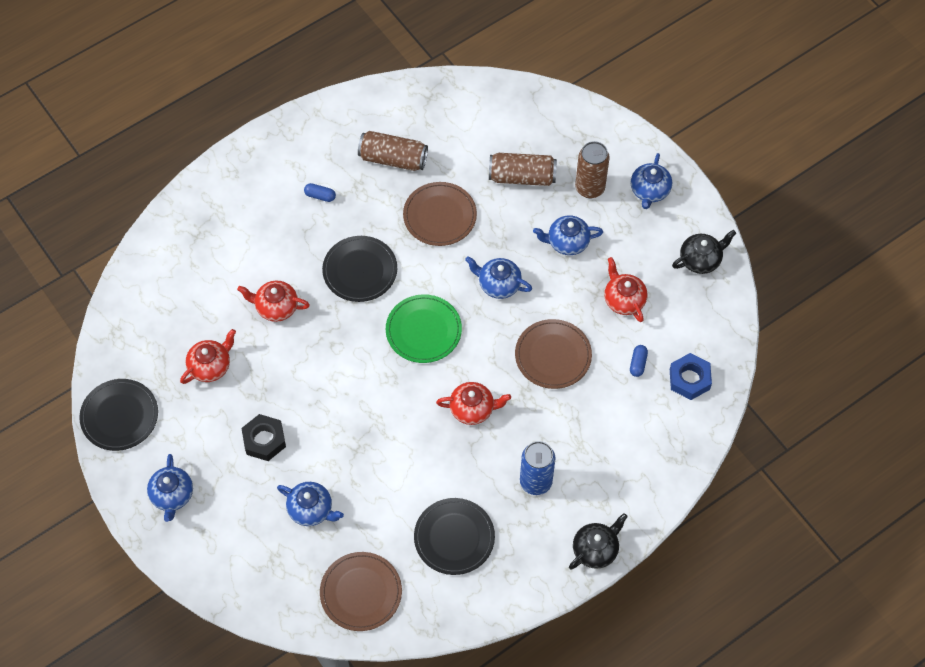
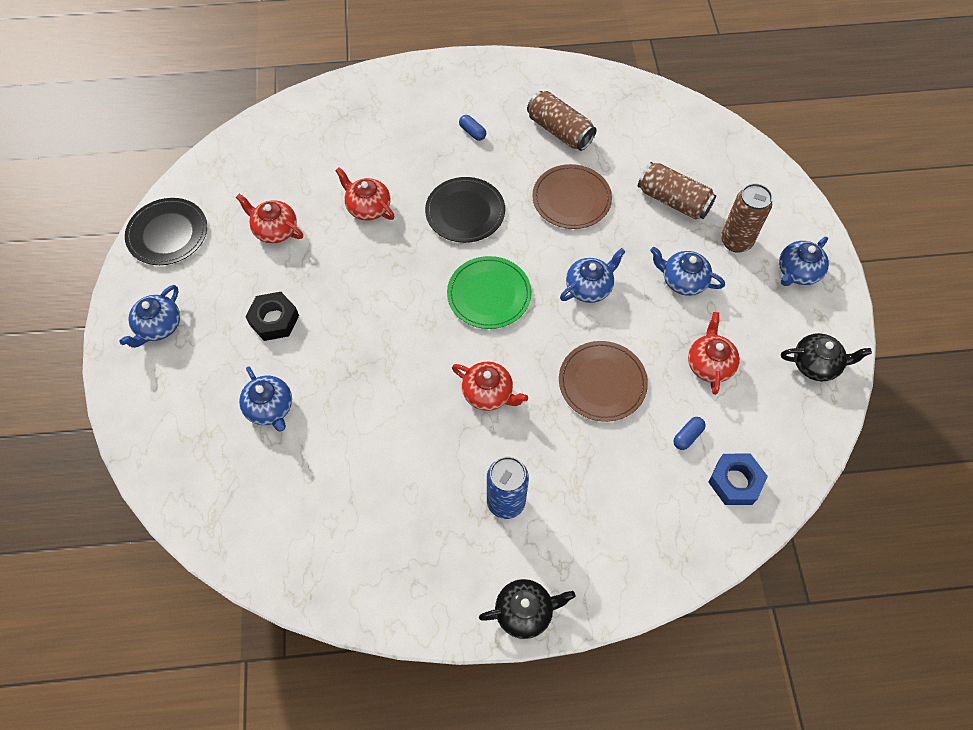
camera: 30 degrees right, 0 degrees up
red teapot [180,329,236,384] -> red teapot turned 135 degrees counterclockwise [236,194,303,243]
brown plate [320,552,402,631] -> none
black plate [414,498,495,575] -> none
blue teapot [465,256,532,299] -> blue teapot turned 90 degrees clockwise [560,248,625,303]

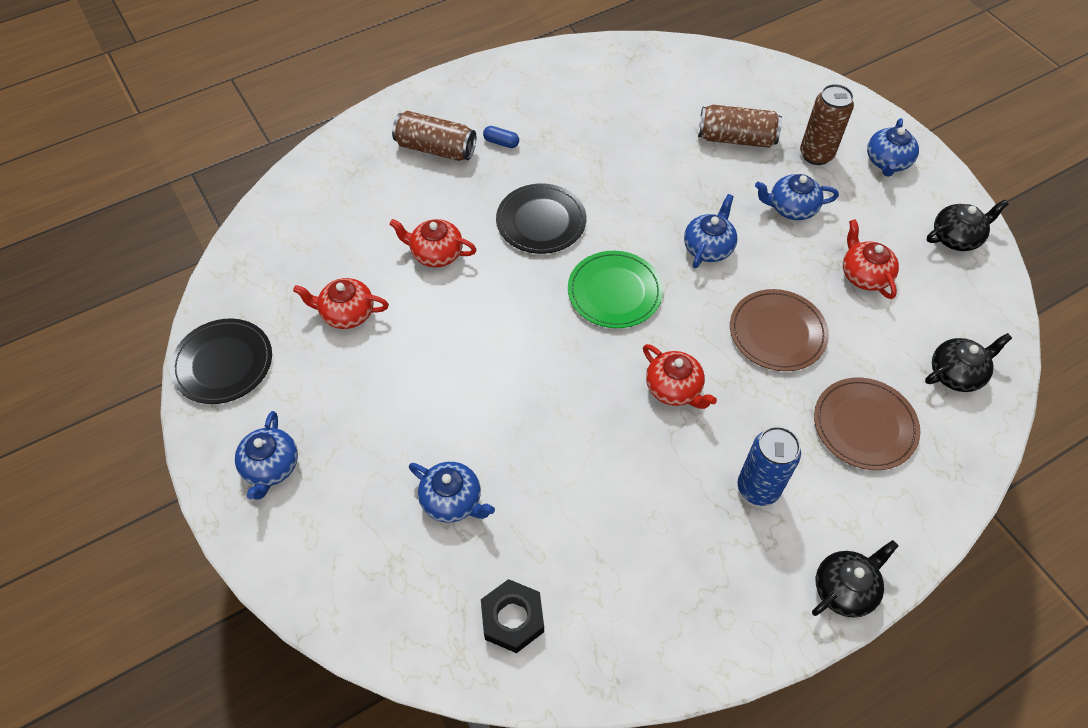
camera: 25 degrees left, 5 degrees down
black nut [246,292,299,341] -> black nut moved to [481,579,544,653]
red teapot [452,362,528,411] -> red teapot turned 45 degrees clockwise [643,344,717,409]
brown can [527,91,597,151] -> brown can moved to [392,111,476,161]
brown plate [532,164,612,229] -> brown plate moved to [814,378,920,470]
blue capsule [673,417,706,450] -> none
blue nut [708,454,768,505] -> black teapot [925,333,1012,392]

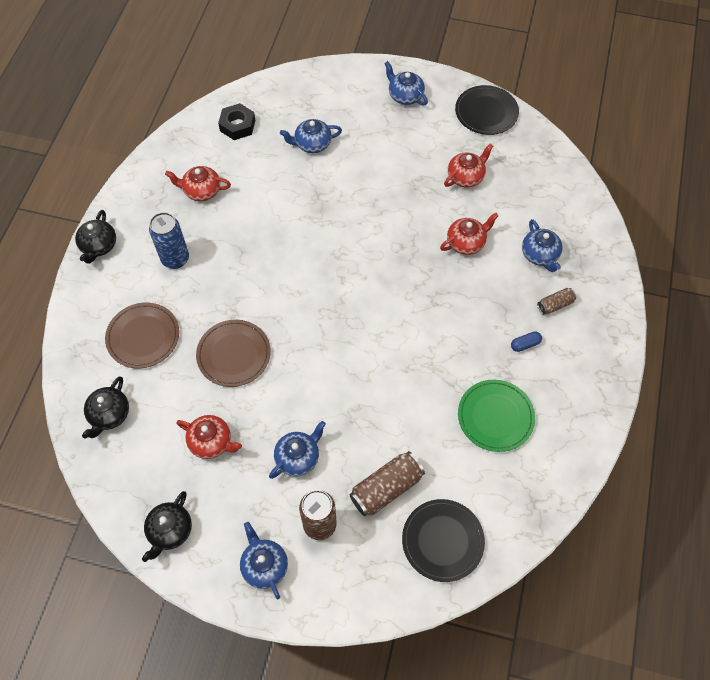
camera: 135 degrees right, 5 degrees up
brown can [392,111,476,161] -> brown can [537,288,576,315], size x0.56
black plate [496,183,586,254] -> black plate moved to [402,499,485,582]
green plate [568,251,663,328] -> green plate moved to [458,380,535,452]
red teapot [643,344,717,409] -> red teapot moved to [165,166,231,201]
blue teapot [684,194,737,268] -> blue teapot moved to [522,219,563,272]

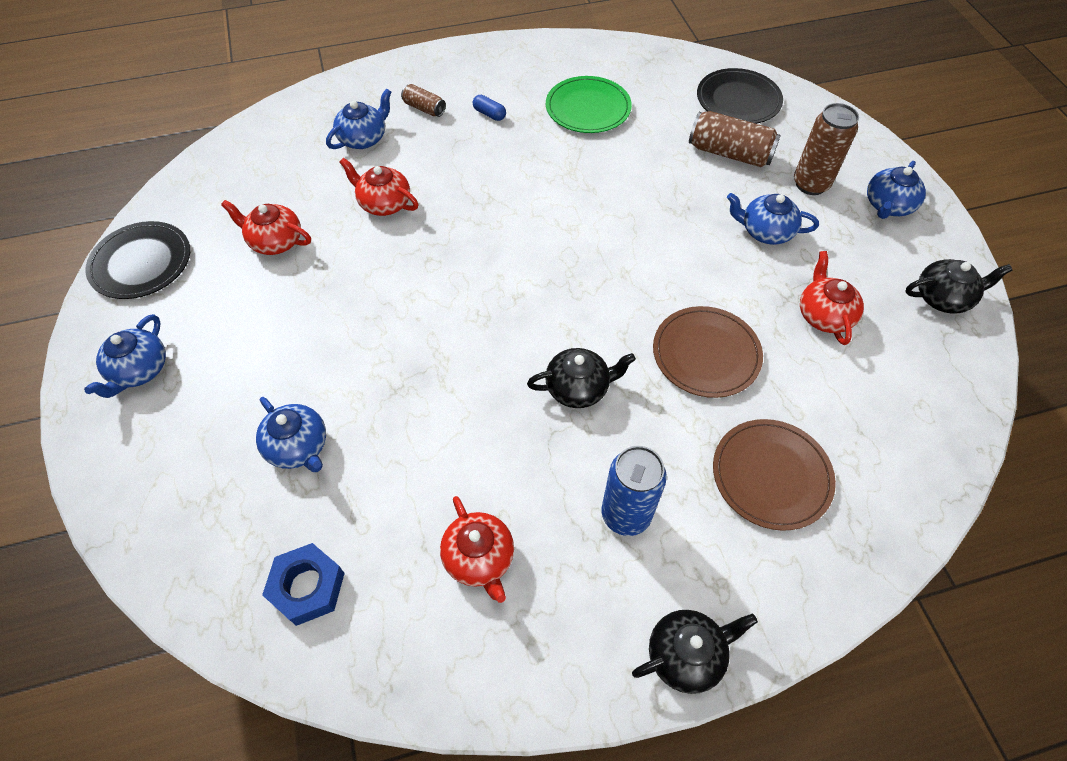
camera: 120 degrees left, 5 degrees down
black teapot [82,376,129,438] -> black teapot moved to [527,348,636,408]
black nut [218,103,255,140] -> blue nut [262,543,345,626]

